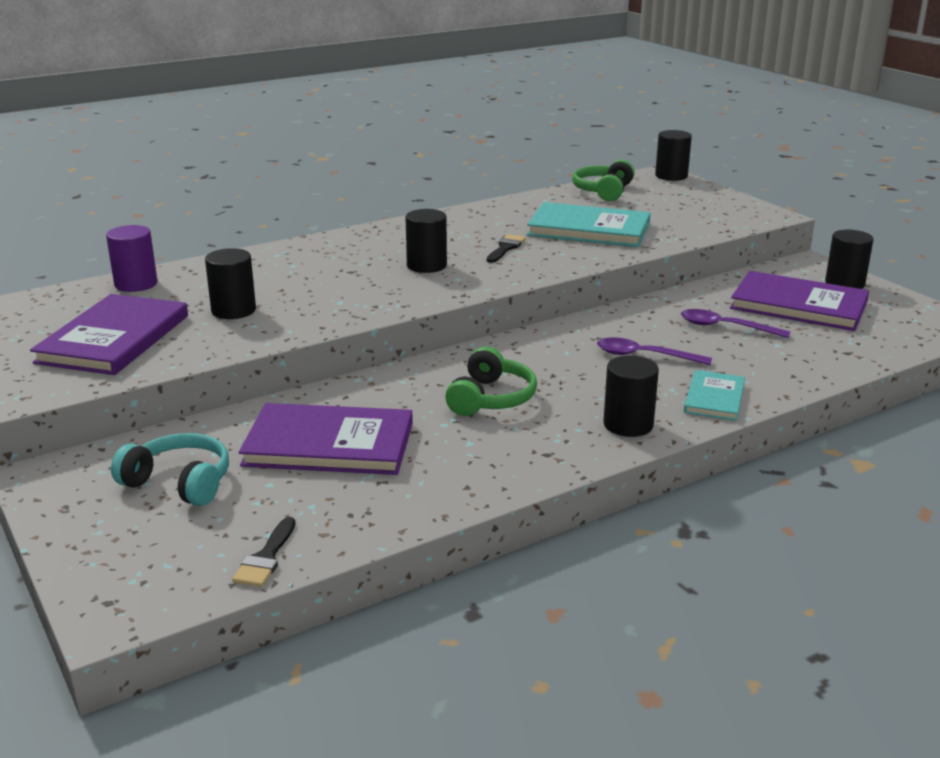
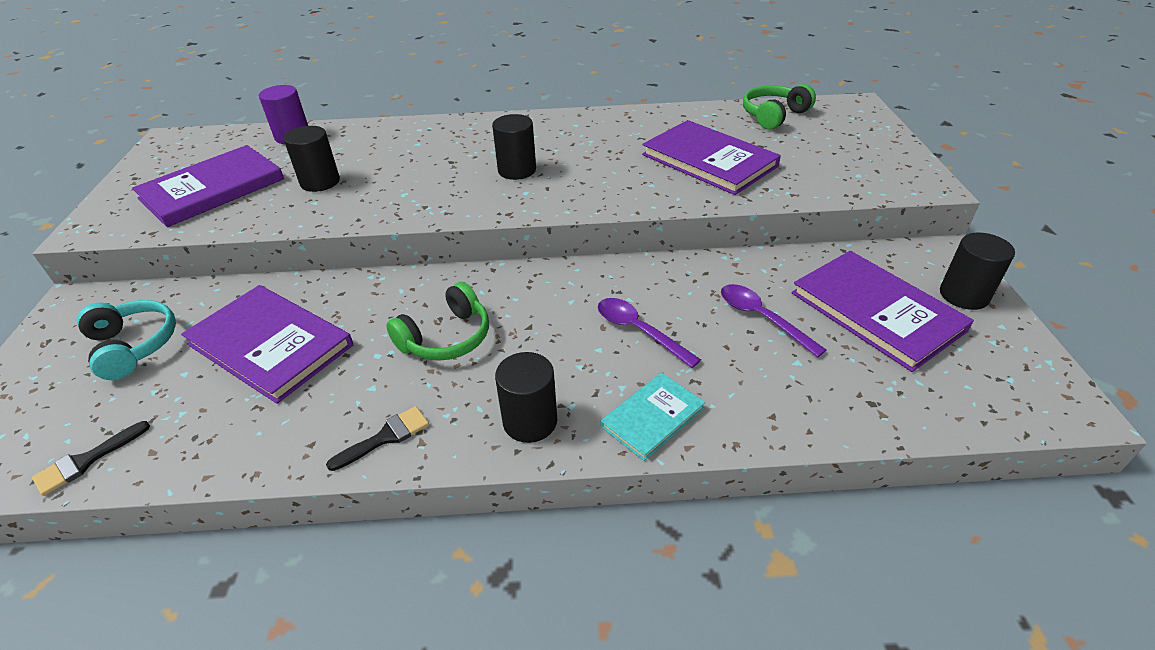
camera: 30 degrees right, 15 degrees up
black brush [487,234,526,263] -> black brush moved to [326,406,429,471]
turquoise book [527,202,651,247] -> purple book [642,120,781,195]
black cylinder [655,130,692,181] -> none

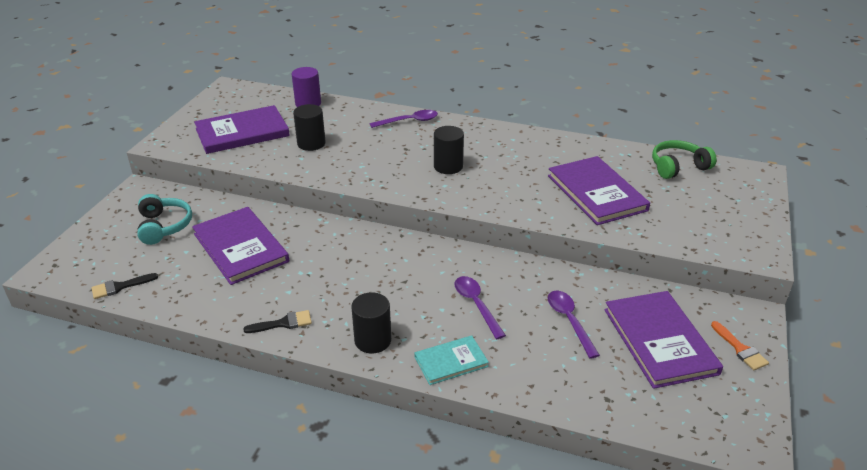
camera: 20 degrees right, 5 degrees down
green headphones [386,282,489,361] -> none
black cylinder [940,233,1015,310] -> orange brush [711,321,769,370]
none -> purple spoon [370,110,438,128]

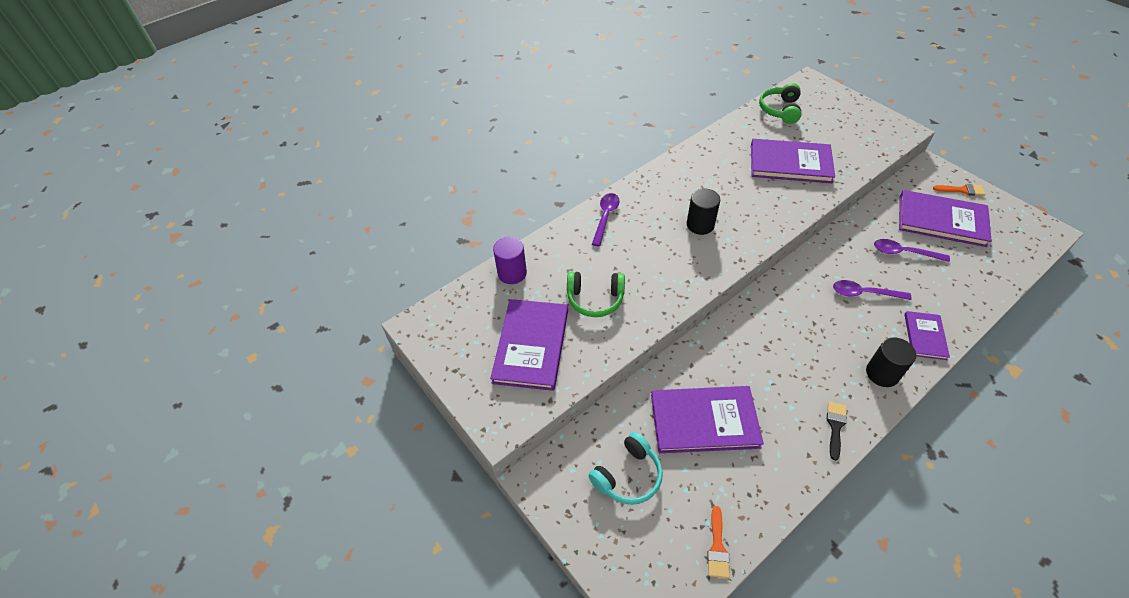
camera: 55 degrees left, 15 degrees up
black brush [91,273,158,299] -> orange brush [707,506,730,578]
turquoise headphones [137,194,192,245] -> turquoise headphones turned 120 degrees clockwise [588,432,663,505]
black cylinder [293,104,326,151] -> green headphones [567,272,625,317]
turquoise book [415,335,489,385] -> purple book [904,311,950,360]

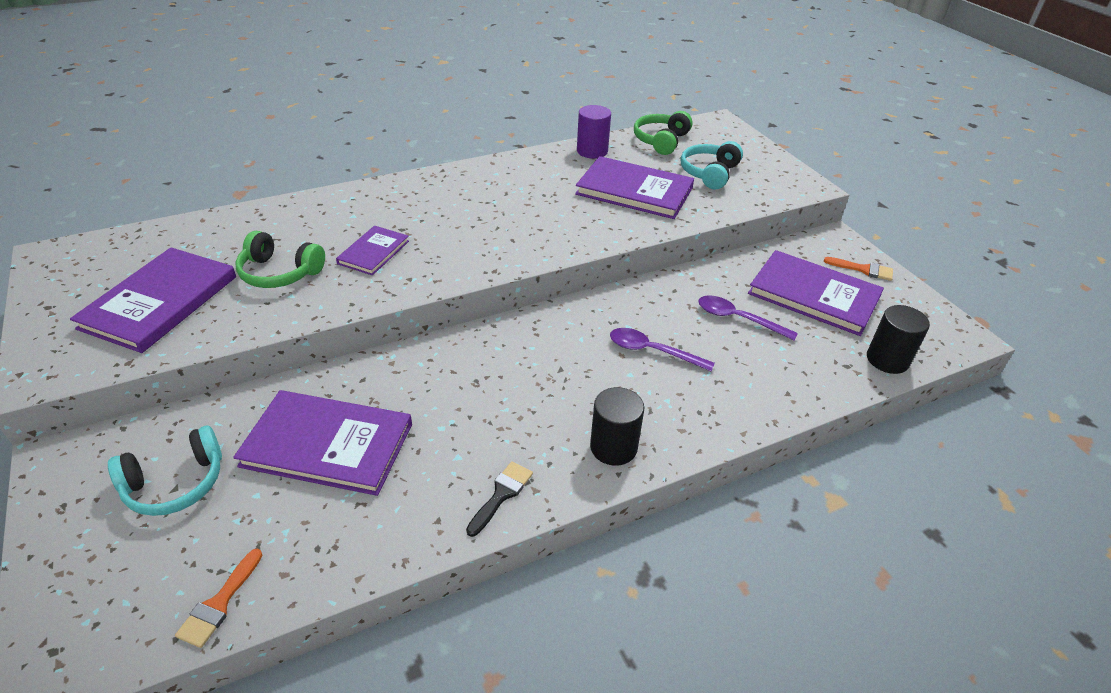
camera: 10 degrees right, 10 degrees down
purple cylinder [493,237,527,284] -> purple cylinder moved to [577,105,611,159]
purple spoon [592,193,620,246] -> none
black cylinder [687,189,720,235] -> black cylinder moved to [867,305,930,374]
purple book [904,311,950,360] -> purple book moved to [336,226,409,275]
none -> turquoise headphones [681,141,743,189]

